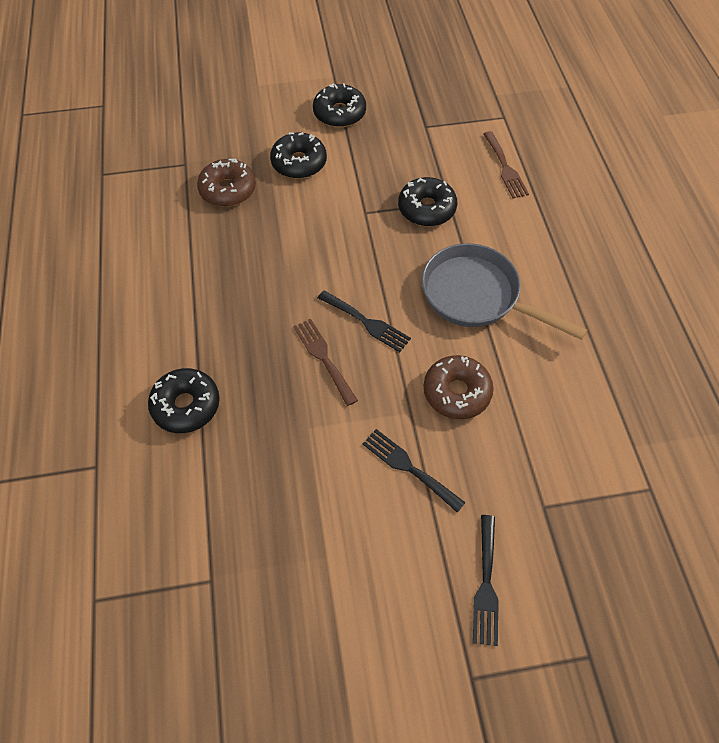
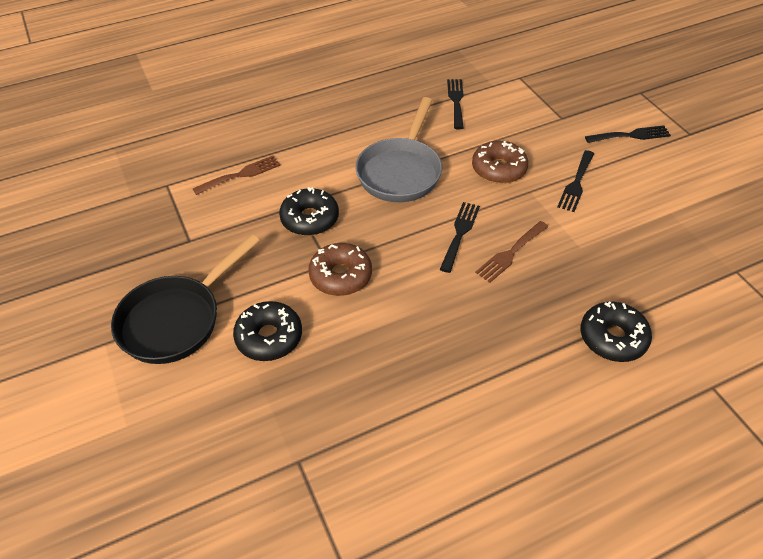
camera: 105 degrees left, 10 degrees down
brown donut [197,158,256,207] -> brown donut moved to [308,243,372,296]
black donut [313,83,366,127] -> black pan [111,234,260,364]
none -> black fork [447,79,464,129]

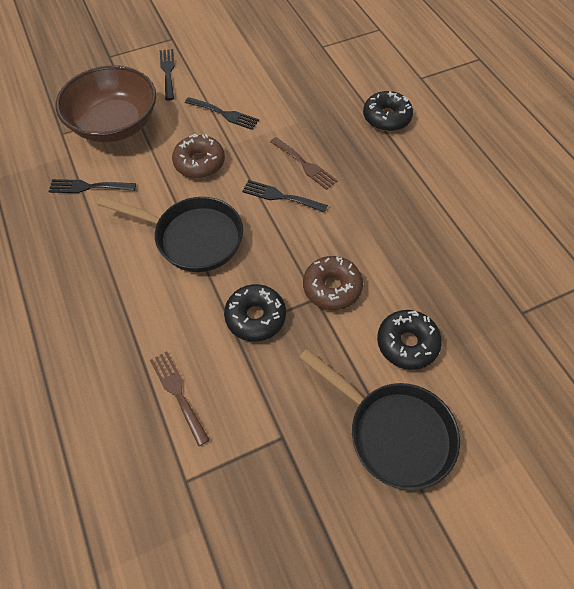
camera: 90 degrees left, 10 degrees up
grey pan [355,97,442,202] -> black pan [97,196,243,272]
none -> brown bowl [55,65,156,142]

